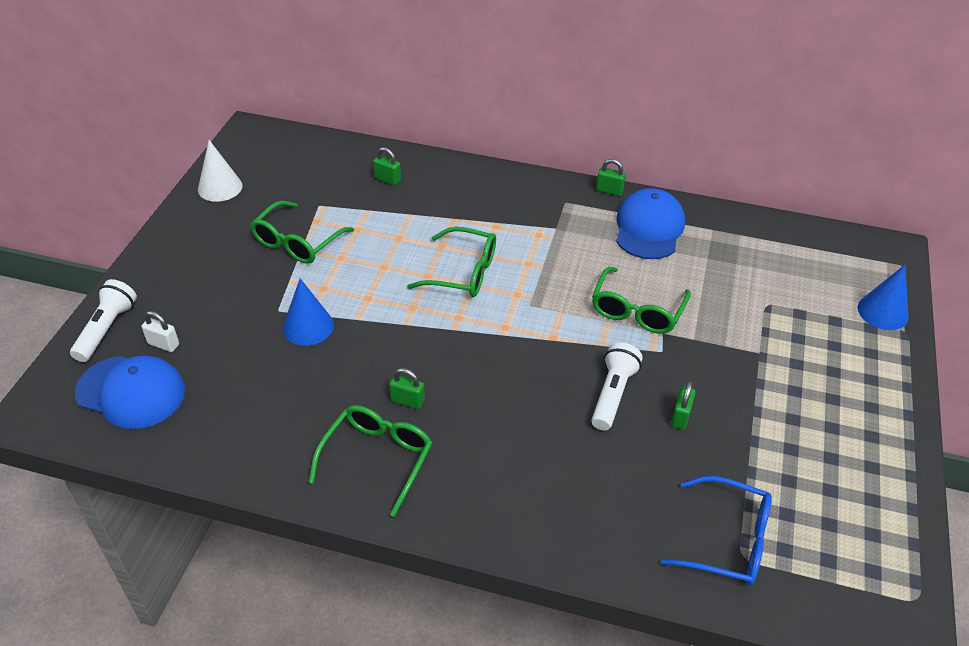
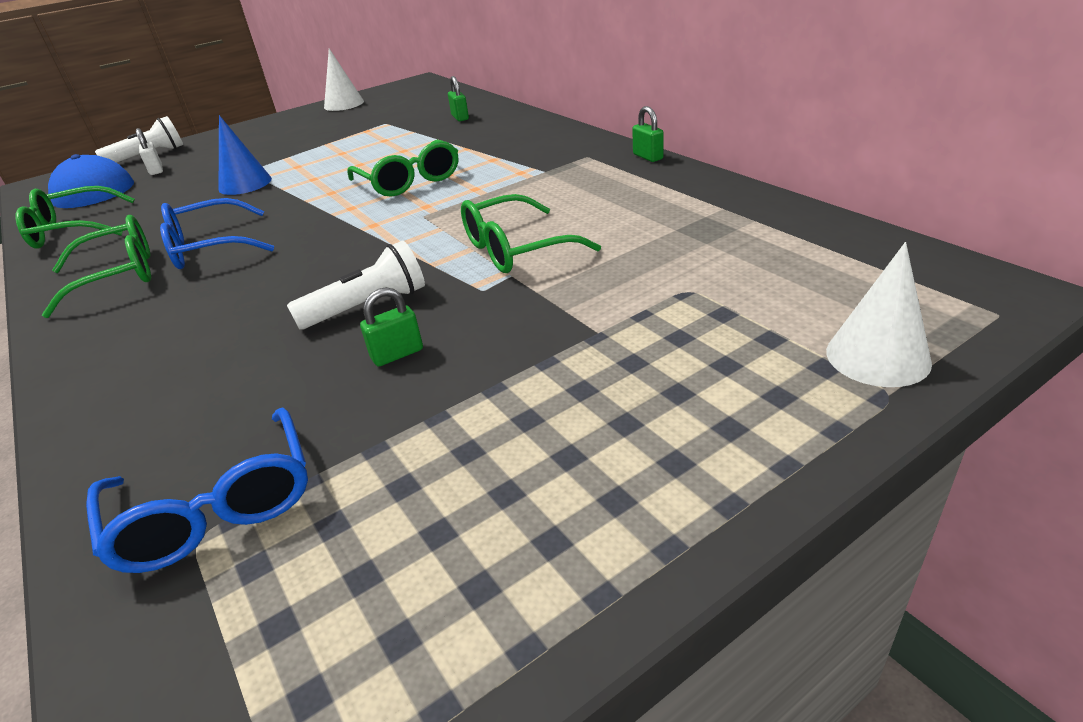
camera: 45 degrees right, 10 degrees down
green glasses [250,201,354,264] -> green glasses moved to [15,186,135,248]
green padlock [389,368,425,409] -> blue glasses [160,198,274,269]
blue cap [616,188,685,259] -> none
blue cone [858,265,908,330] -> white cone [826,242,932,387]

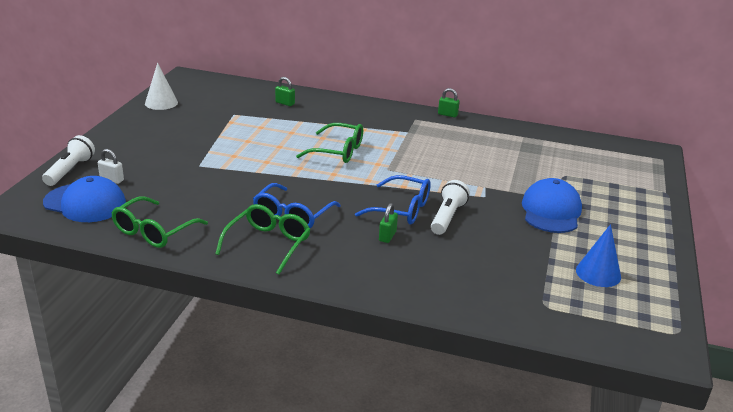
camera: 45 degrees left, 5 degrees down
blue glasses [86,407,308,573] -> blue glasses moved to [355,175,431,225]
blue cone [219,115,272,195] -> blue cone moved to [576,224,621,287]
green padlock [360,287,423,367] -> green padlock moved to [379,203,398,243]
green glasses [461,194,601,273] -> none
white cone [826,242,932,387] -> none
none -> blue cap [522,178,582,233]

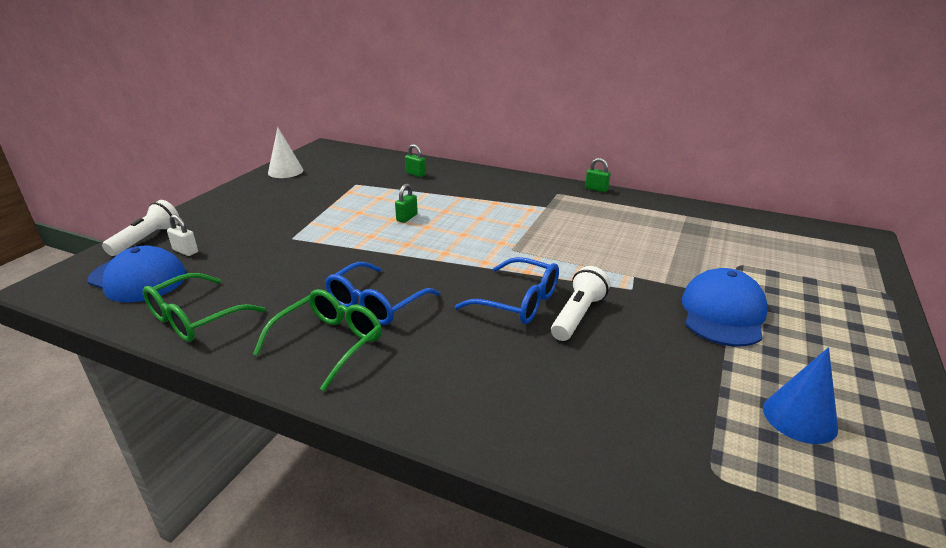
camera: 10 degrees right, 0 degrees up
green glasses [296,123,363,163] -> none
green padlock [379,203,398,243] -> green padlock moved to [395,184,418,223]

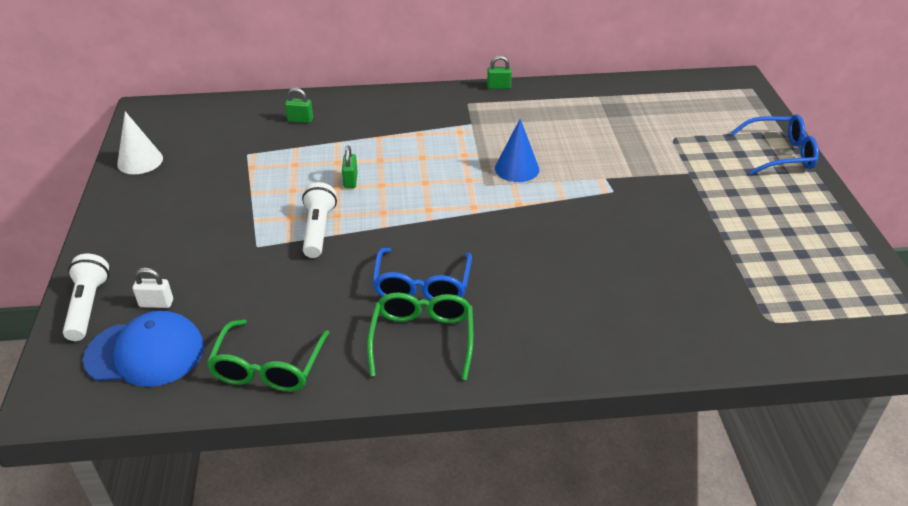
camera: 30 degrees left, 10 degrees up
blue glasses [455,257,559,324] -> blue glasses moved to [730,114,819,175]
white flashlight [551,266,610,341] -> white flashlight moved to [302,182,337,258]
blue cap [682,268,768,347] -> none
blue cone [763,347,838,444] -> blue cone moved to [495,119,539,182]

